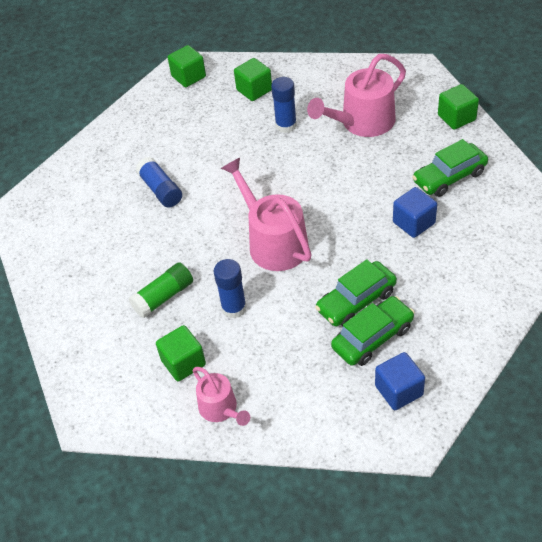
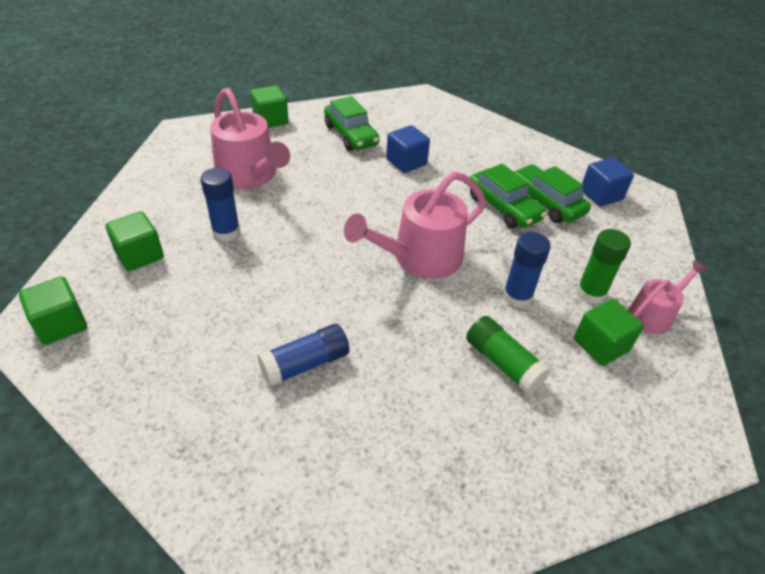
camera: 95 degrees left, 5 degrees down
none -> green glue stick [576,229,631,304]

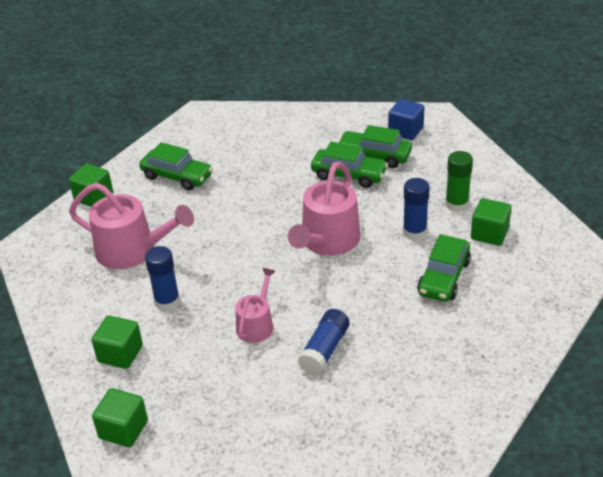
camera: 30 degrees left, 5 degrees down
blue cube [386,125,430,173] -> none
green glue stick [466,316,551,394] -> green car [417,234,471,302]
pink watering can [628,260,708,334] -> pink watering can moved to [235,268,275,343]

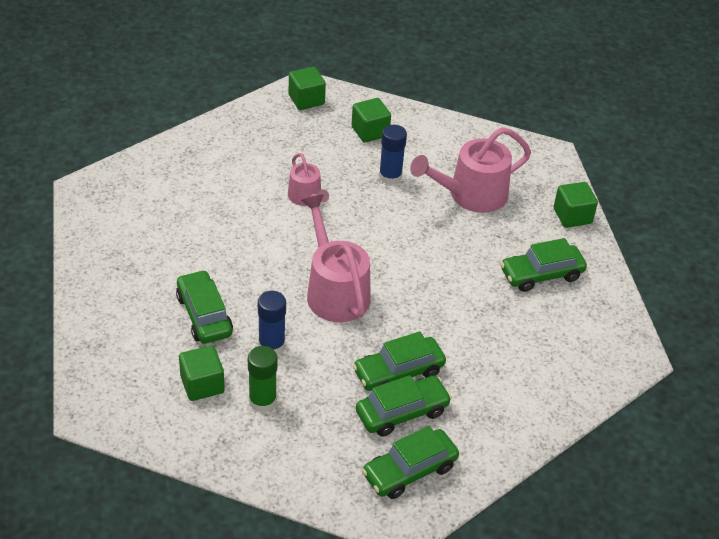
camera: 130 degrees right, 5 degrees up
blue glue stick [298,309,350,375] -> none
blue cube [388,99,424,140] -> green car [362,426,459,499]

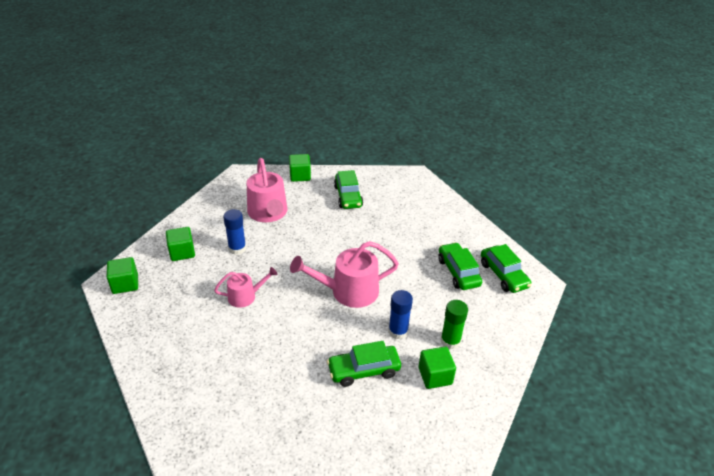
camera: 80 degrees left, 5 degrees down
green car [353,331,446,391] -> none

